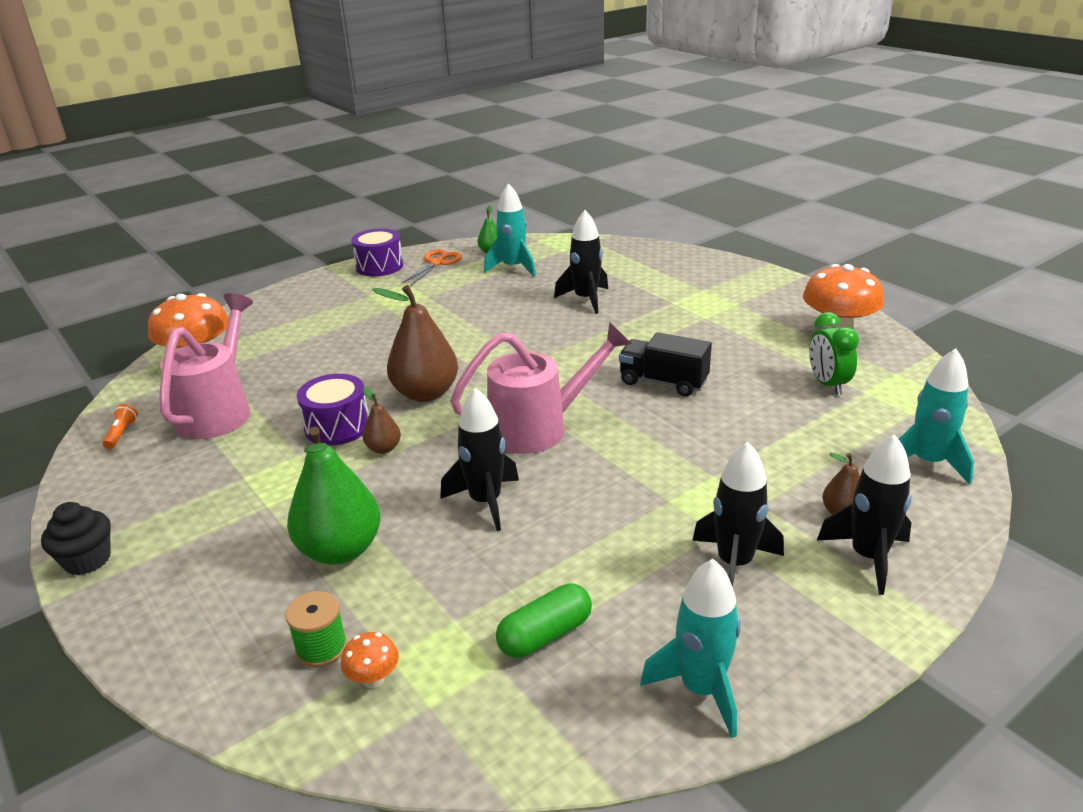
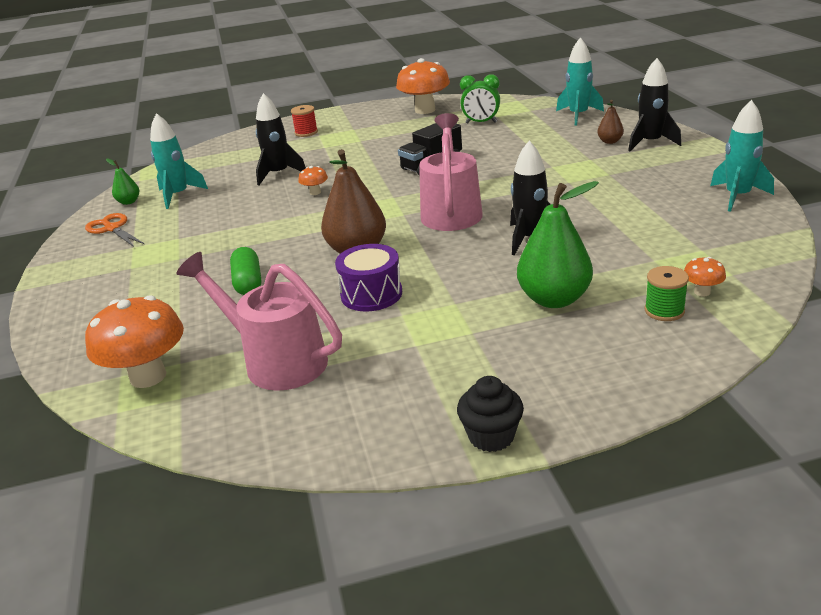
camera: 65 degrees left, 0 degrees up
orange flashlight [102,404,138,449] -> none
purple drum [351,229,403,276] -> none
brown pear [363,387,401,454] -> none
green capsule [496,583,592,658] -> green capsule moved to [230,247,261,295]
black rocket [692,442,784,587] -> none
none -> red spool [291,105,318,137]
none -> orange mushroom [298,166,328,195]

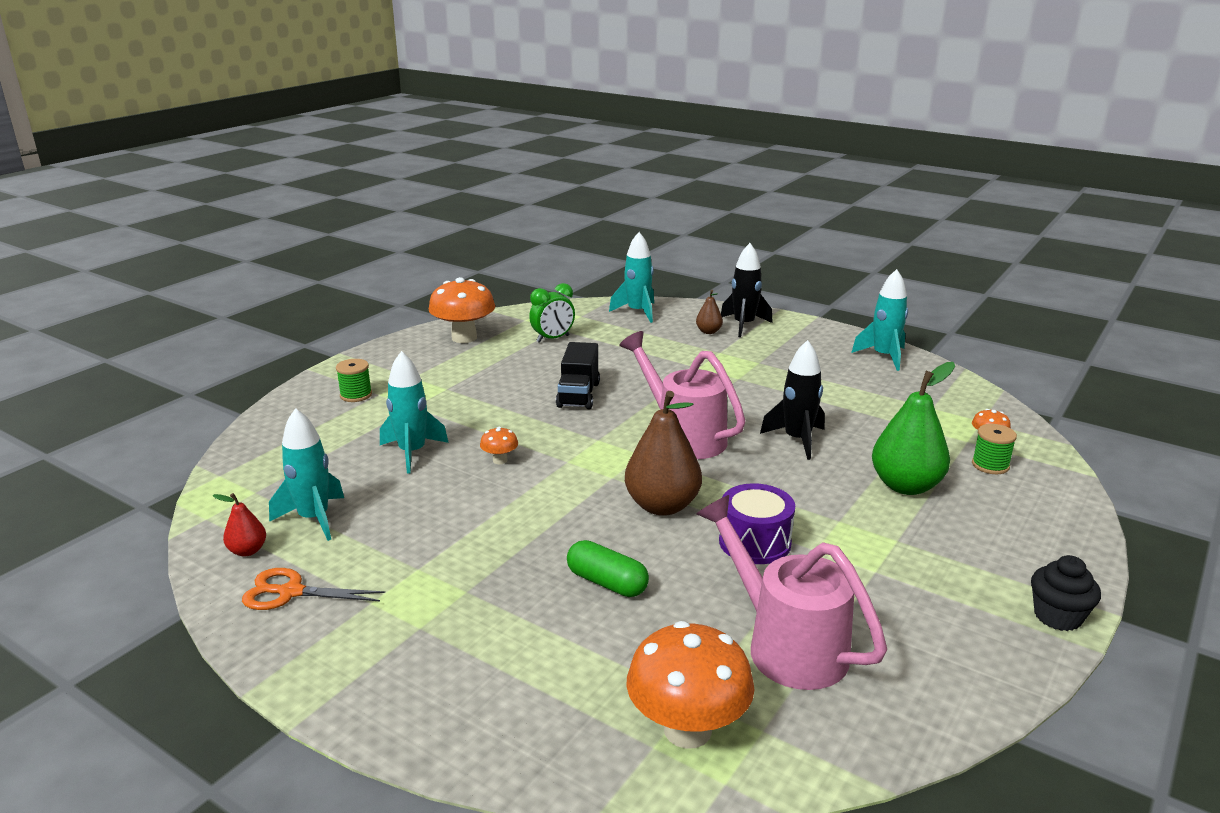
camera: 45 degrees left, 5 degrees down
green pear [106,159,139,205] -> red pear [213,493,266,556]
pink watering can [177,252,342,391] -> pink watering can turned 60 degrees clockwise [697,495,887,690]
black rocket [256,93,306,186] -> turquoise rocket [380,351,449,473]
red spool [291,105,318,137] -> green spool [336,359,372,402]

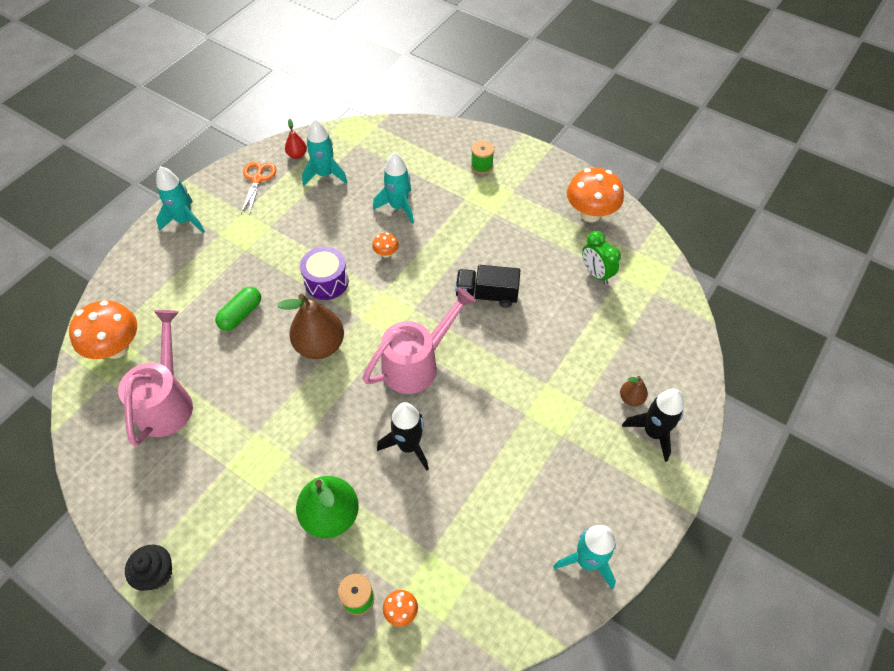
camera: 90 degrees right, 30 degrees up
turquoise rocket [609,232,654,323] -> turquoise rocket moved to [156,166,205,233]
pink watering can [697,495,887,690] -> pink watering can turned 45 degrees counterclockwise [118,310,193,446]
purple drum [719,483,795,564] -> purple drum moved to [300,247,349,300]

